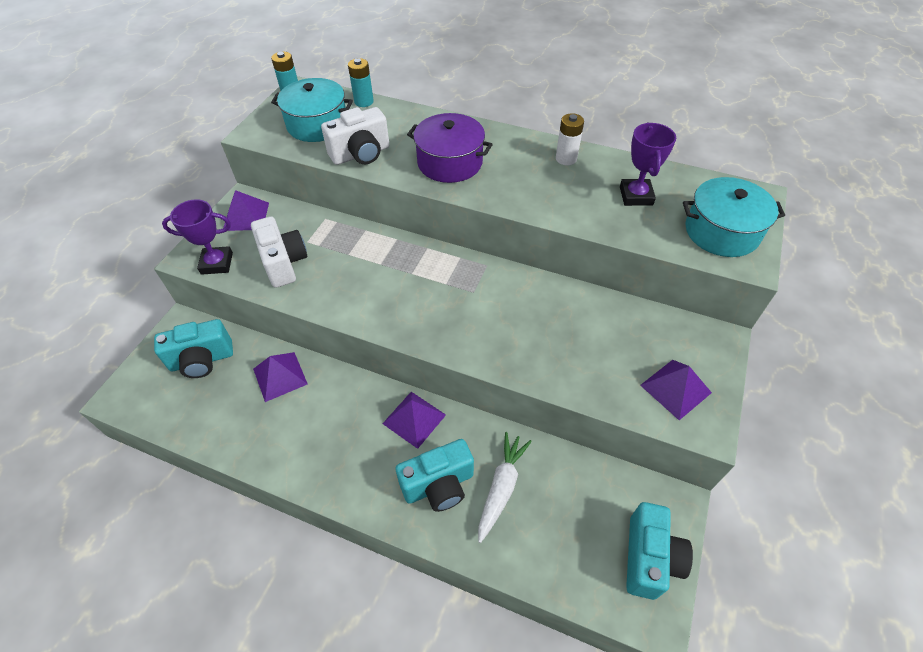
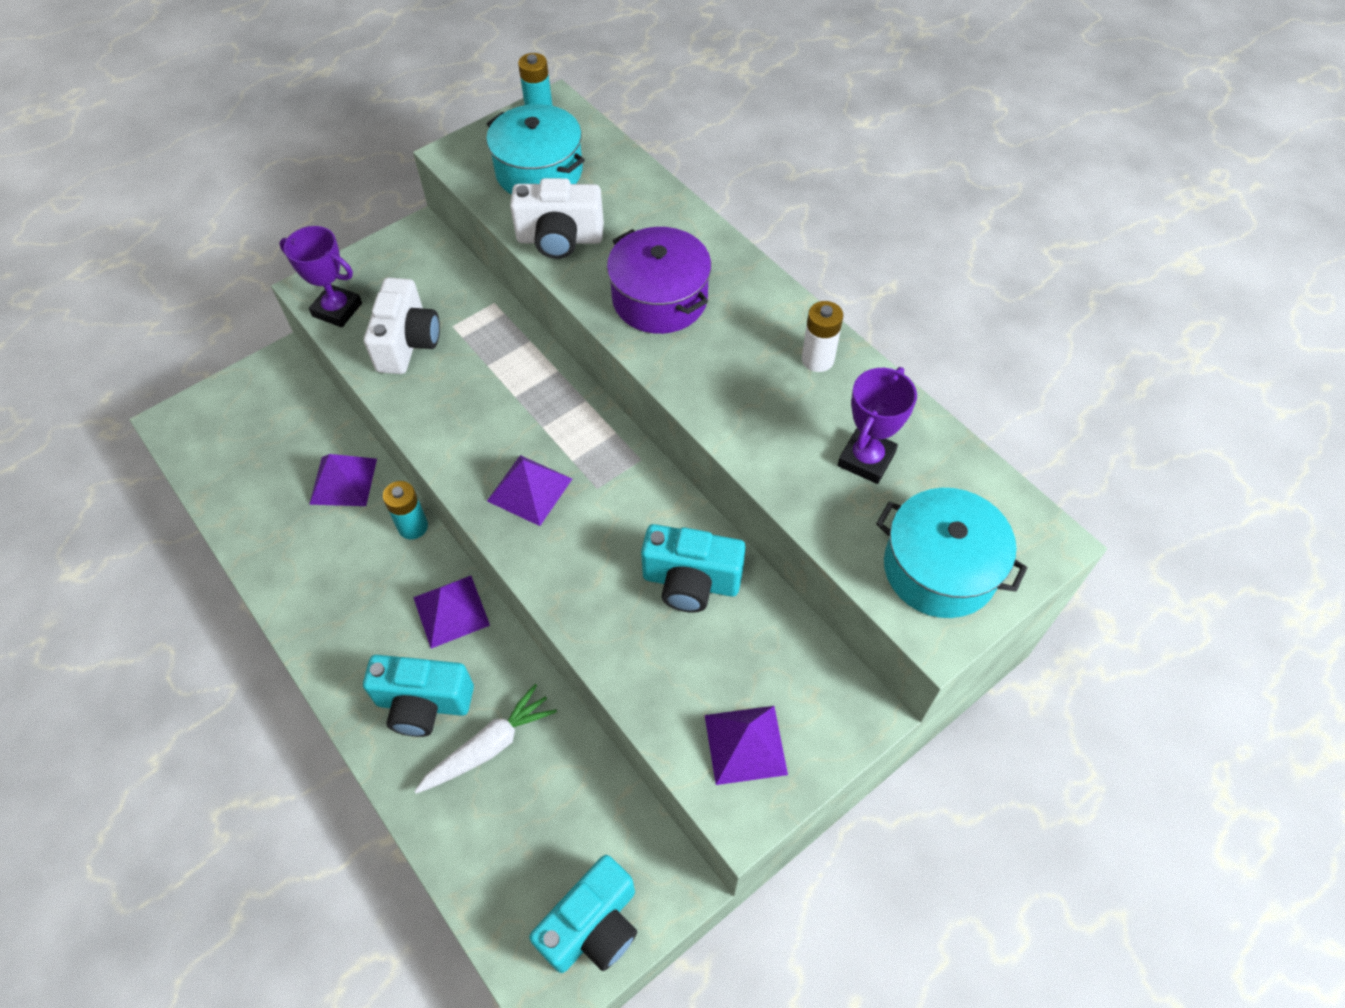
camera: 30 degrees right, 5 degrees up
turquoise camera [154,319,233,378] -> turquoise camera moved to [641,524,746,613]
purple pyramid [223,190,269,231] -> purple pyramid moved to [487,455,572,526]
turquoise battery [348,58,374,107] -> turquoise battery moved to [383,481,428,539]

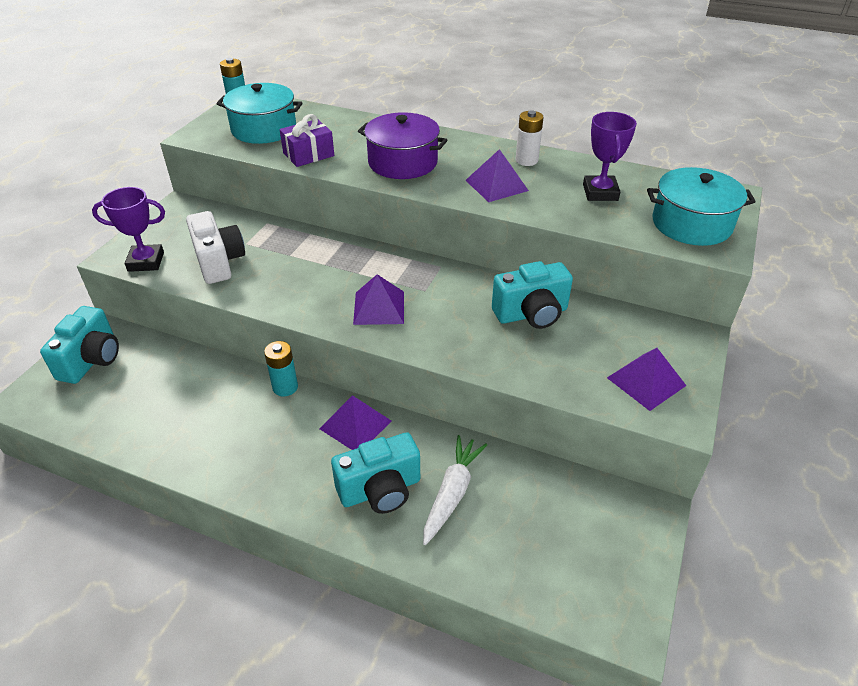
camera: 30 degrees left, 15 degrees down
purple pyramid [309,454,377,506] -> purple pyramid moved to [465,149,529,202]
white camera [510,178,604,259] -> purple gift [279,114,334,167]
turquoise camera [529,855,637,973] -> turquoise camera moved to [40,306,119,384]

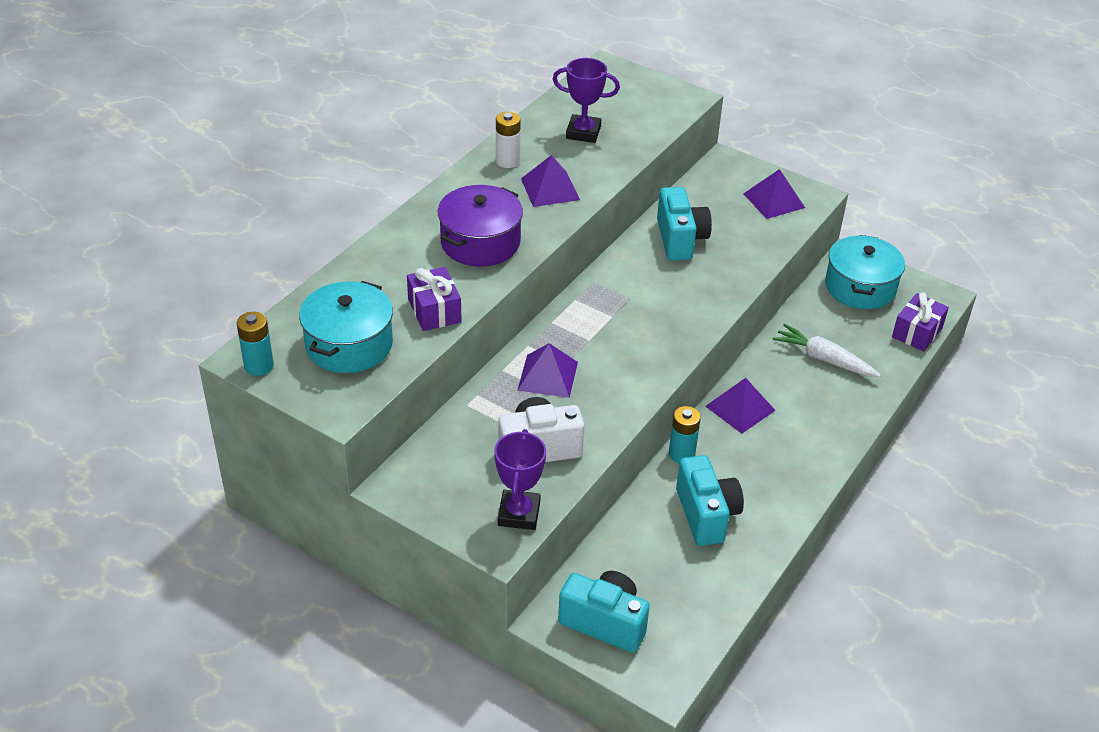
camera: 80 degrees left, 0 degrees up
turquoise camera [331,432,420,514] -> turquoise camera moved to [676,455,744,546]
purple pyramid [353,274,404,325] -> purple pyramid moved to [518,343,578,398]
turquoise pot [647,167,756,246] -> turquoise pot moved to [825,235,905,309]
none -> purple gift [892,292,949,351]

